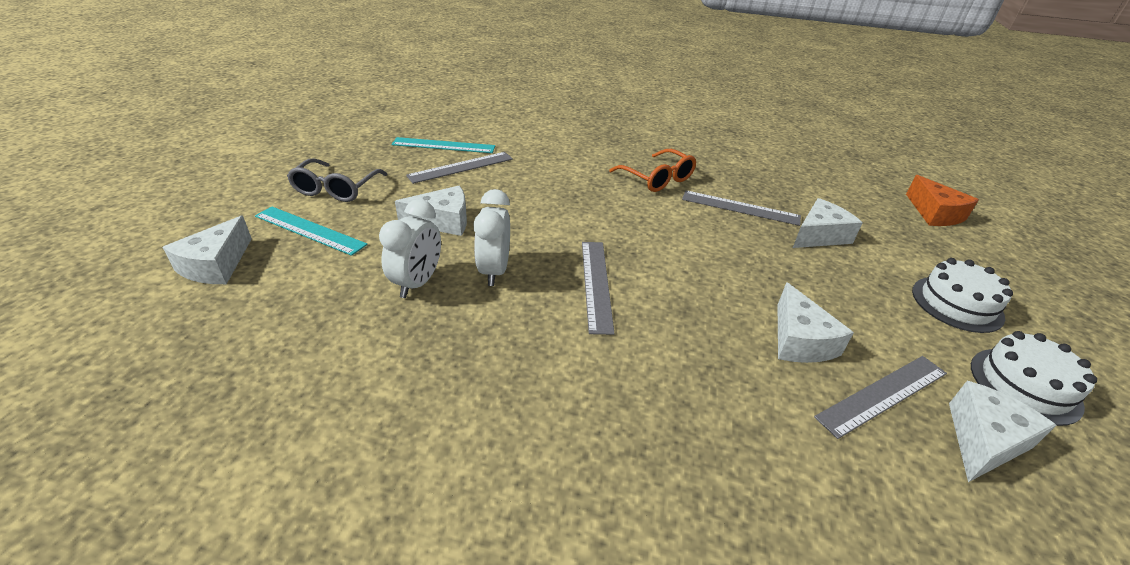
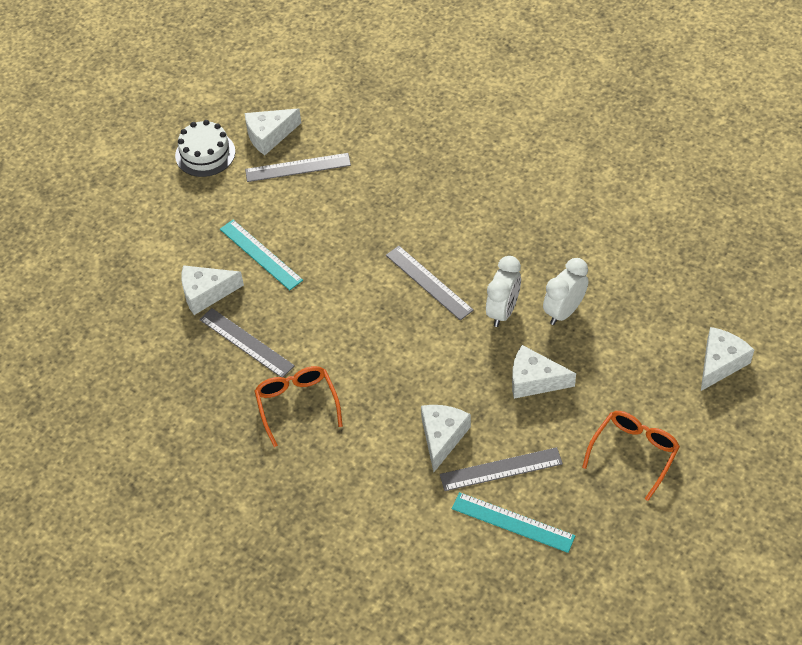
camera: 155 degrees left, 15 degrees up
turquoise ruler [255,206,368,256] -> turquoise ruler moved to [220,220,303,290]
grey glasses [287,159,388,202] -> orange glasses [582,411,680,501]
grey ruler [582,242,615,335] -> grey ruler turned 60 degrees counterclockwise [386,246,474,320]
white cheese [778,282,854,363] -> white cheese moved to [421,405,471,472]
orange cheese [906,175,979,226] -> none
white cake [912,258,1013,333] -> none

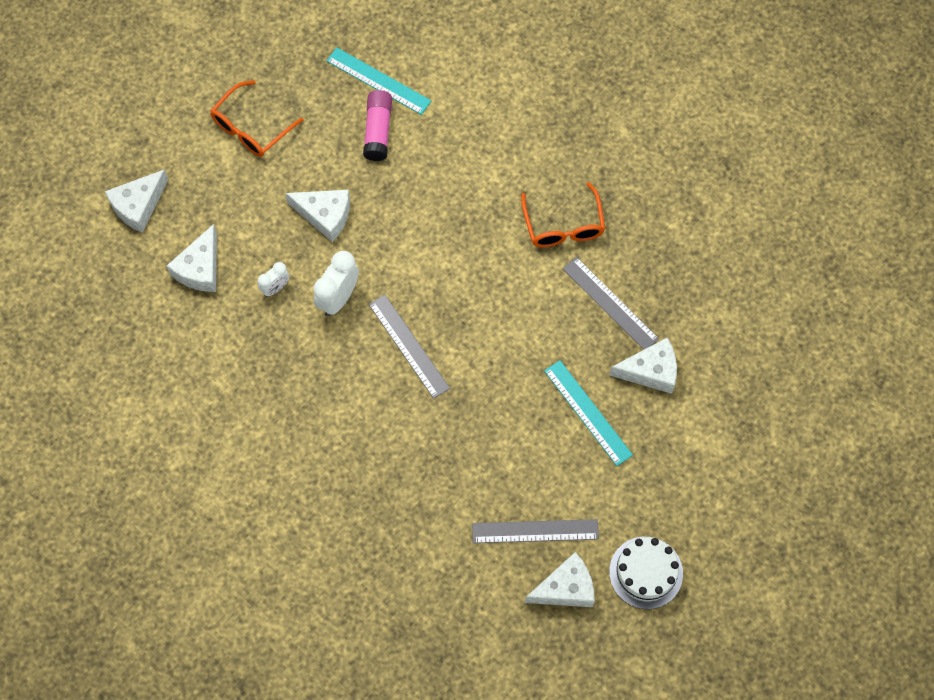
camera: 175 degrees left, 15 degrees up
white cheese [421,405,471,472] -> white cheese moved to [167,224,217,292]
grey ruler [440,447,563,491] -> pink glue stick [363,90,392,161]
white clock [543,258,588,325] -> white clock [258,262,289,296], size x0.59

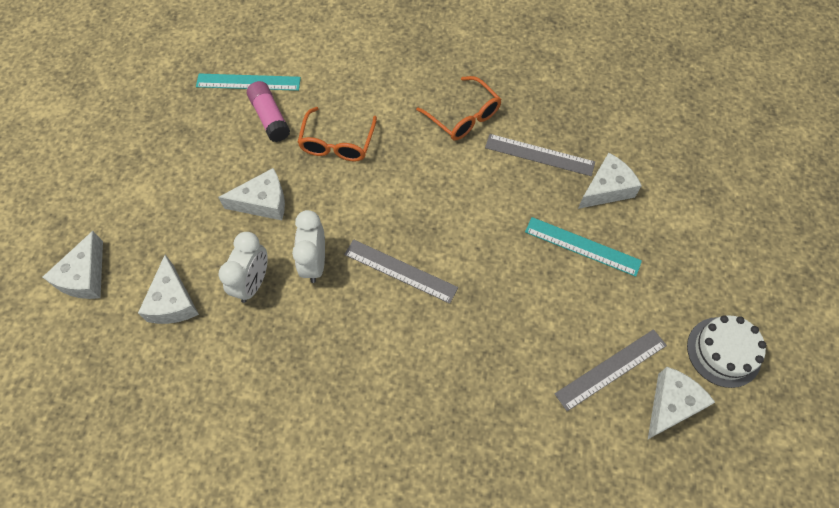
camera: 30 degrees left, 5 degrees down
orange glasses [210,80,303,157] -> orange glasses moved to [297,107,377,162]
white clock [258,262,289,296] -> white clock [219,232,267,303], size x1.70

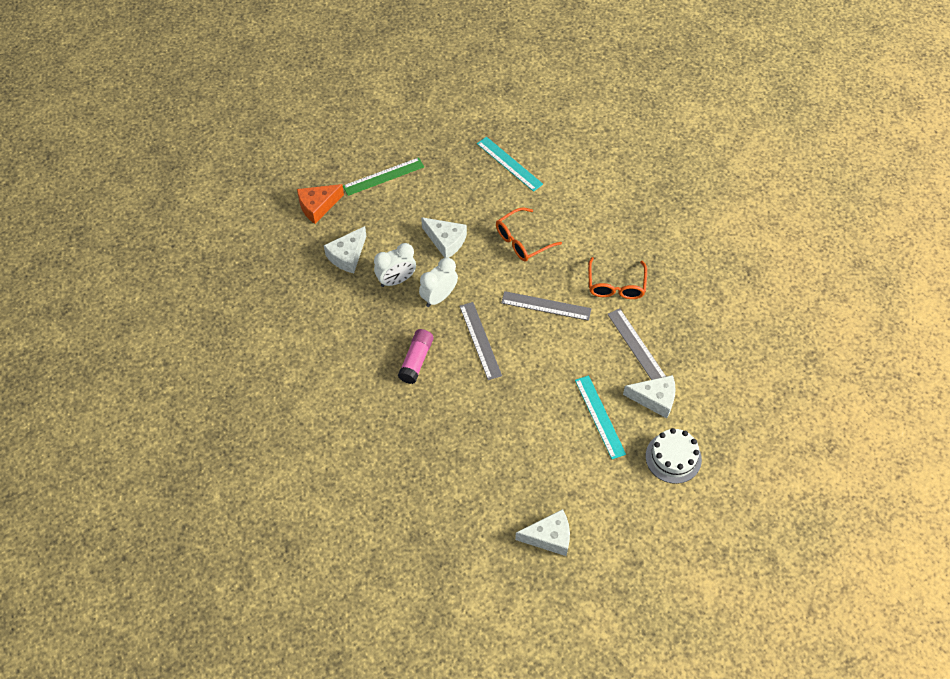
camera: 45 degrees right, 5 degrees down
white cheese [43,231,103,299] -> orange cheese [297,184,344,224]
pink glue stick [247,81,290,142] -> pink glue stick moved to [398,329,434,384]
grey ruler [555,329,667,411] -> grey ruler moved to [501,291,592,321]
white cake [687,315,766,388] -> white cake moved to [646,428,702,484]
none -> green ruler [343,157,424,196]

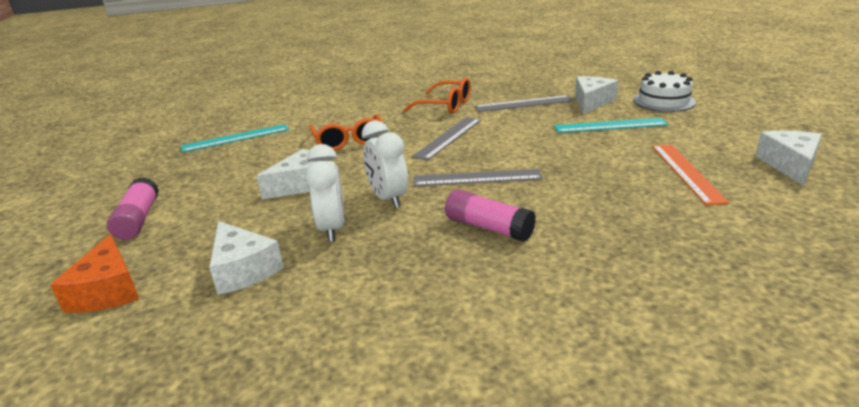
camera: 70 degrees left, 30 degrees down
green ruler [343,157,424,196] -> pink glue stick [107,177,159,240]
none -> orange ruler [652,144,729,205]

